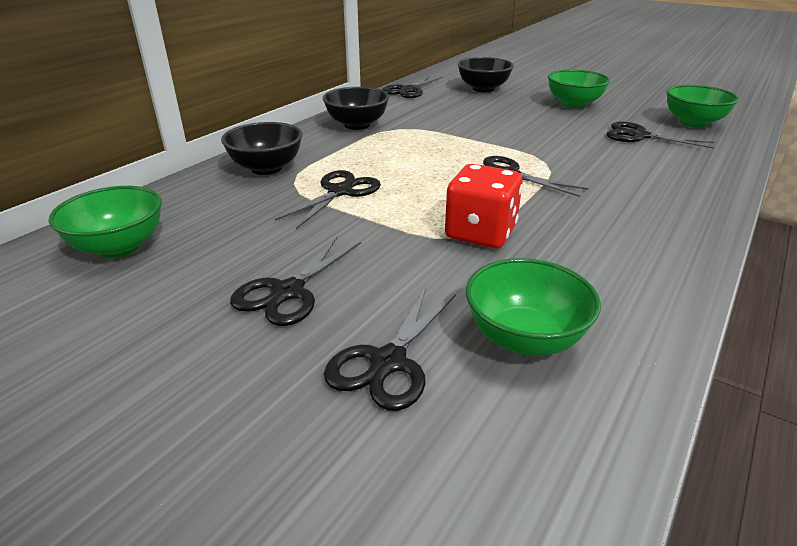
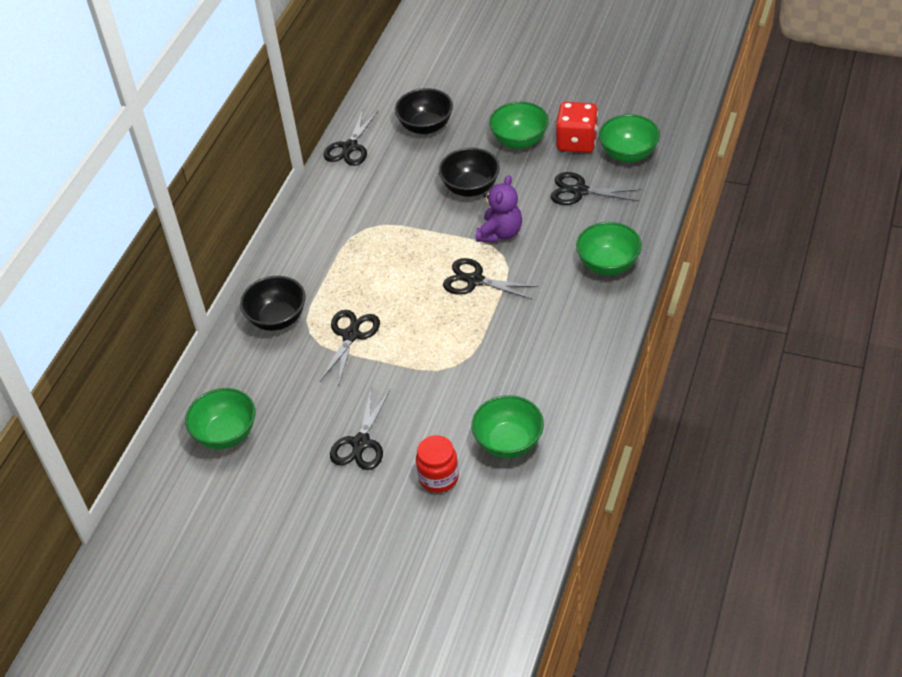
camera: 10 degrees left, 15 degrees up
black bowl [323,87,389,130] -> black bowl moved to [439,148,500,197]
black scissors [324,288,456,411] -> red jar [416,435,459,493]
red dice [445,164,523,248] -> red dice moved to [556,102,598,153]
none -> purple teddy bear [476,175,522,243]
none -> green bowl [576,222,642,275]

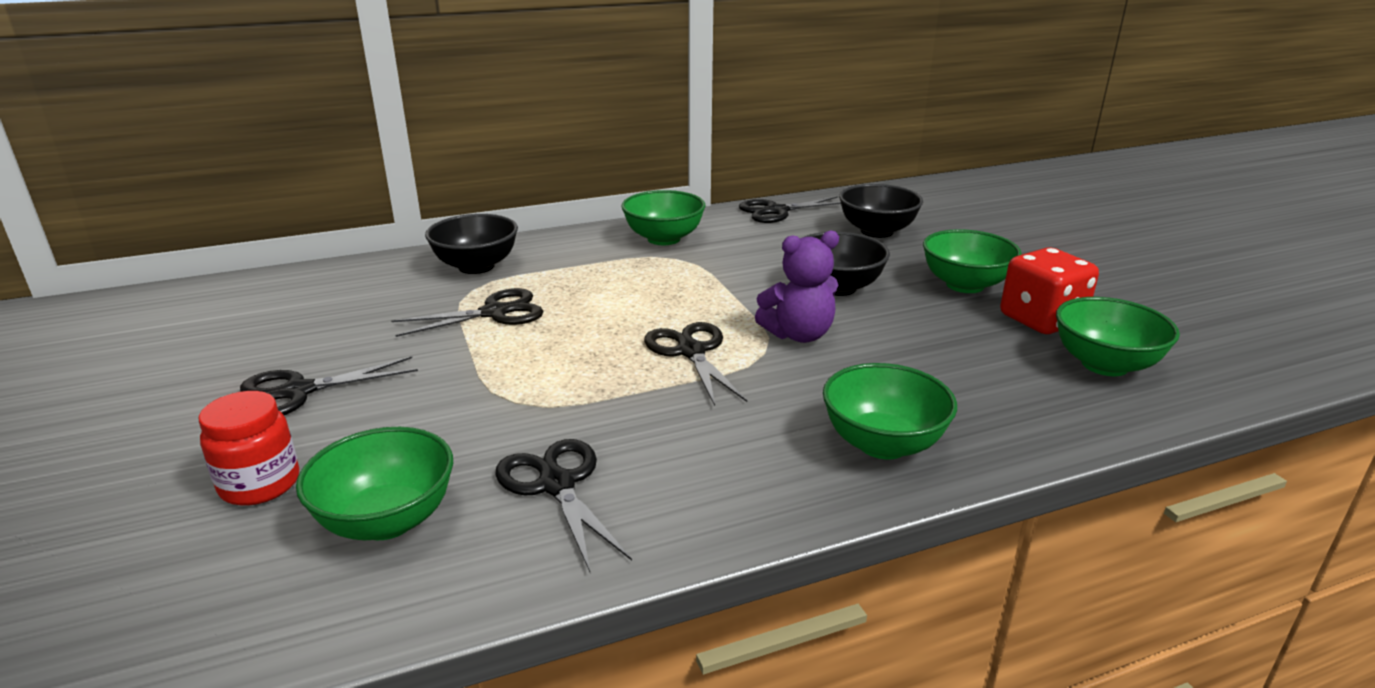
camera: 45 degrees right, 20 degrees down
green bowl [185,388,255,449] -> green bowl moved to [621,190,706,245]
black scissors [551,172,641,205] -> black scissors moved to [495,439,632,572]

